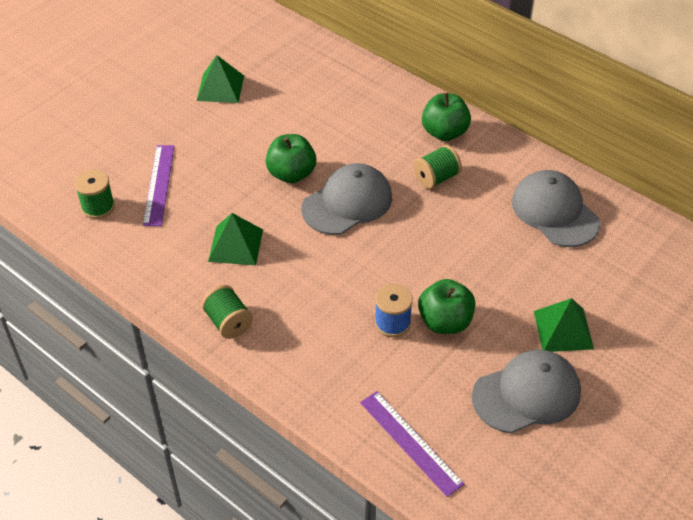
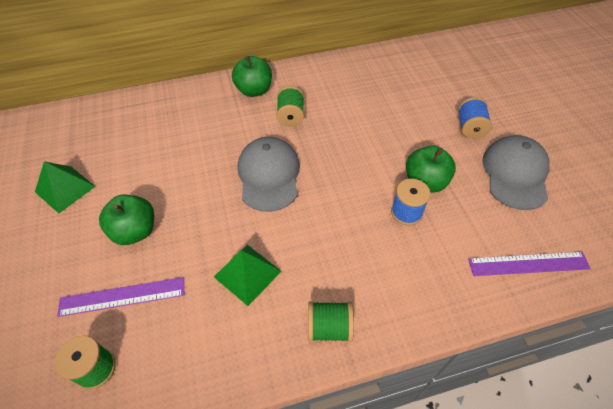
camera: 55 degrees left, 5 degrees up
purple ruler [143,145,175,226] -> purple ruler turned 45 degrees counterclockwise [57,277,184,317]
green apple [265,134,316,183] -> green apple moved to [99,195,154,245]
grey cap [512,170,600,247] -> none
green pyramid [534,298,594,352] -> blue spool [458,97,492,139]

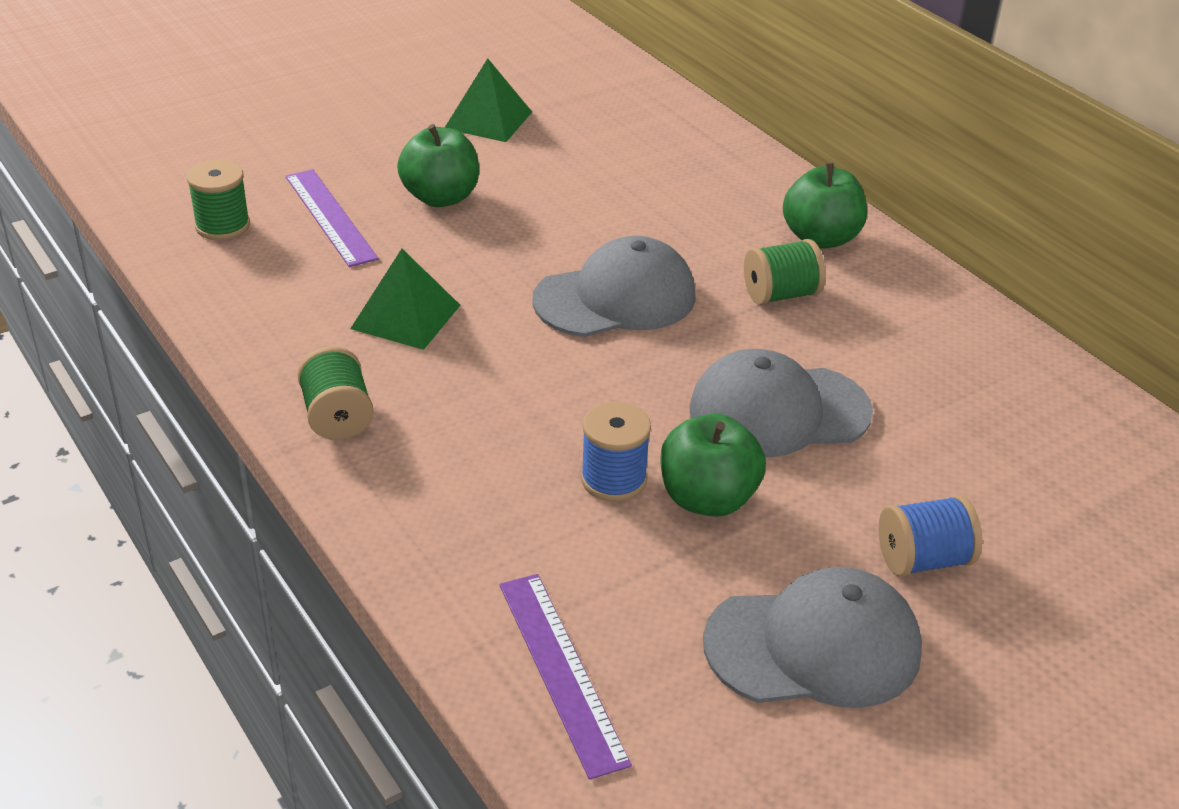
camera: 70 degrees right, 15 degrees down
none -> grey cap [689,349,873,457]

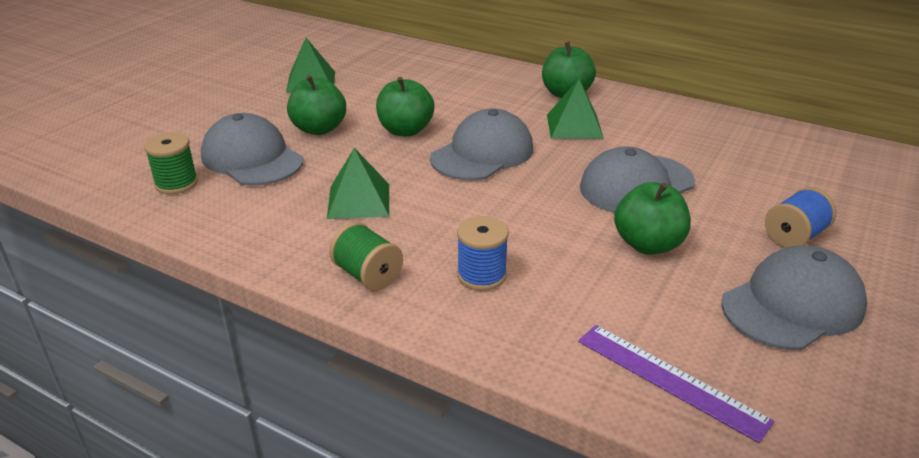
camera: 25 degrees left, 5 degrees down
purple ruler [286,169,379,267] -> grey cap [201,113,303,186]
blue spool [581,402,651,502] -> blue spool moved to [457,216,509,291]
green spool [744,239,826,305] -> green pyramid [547,79,604,139]
none -> green apple [376,77,434,137]

